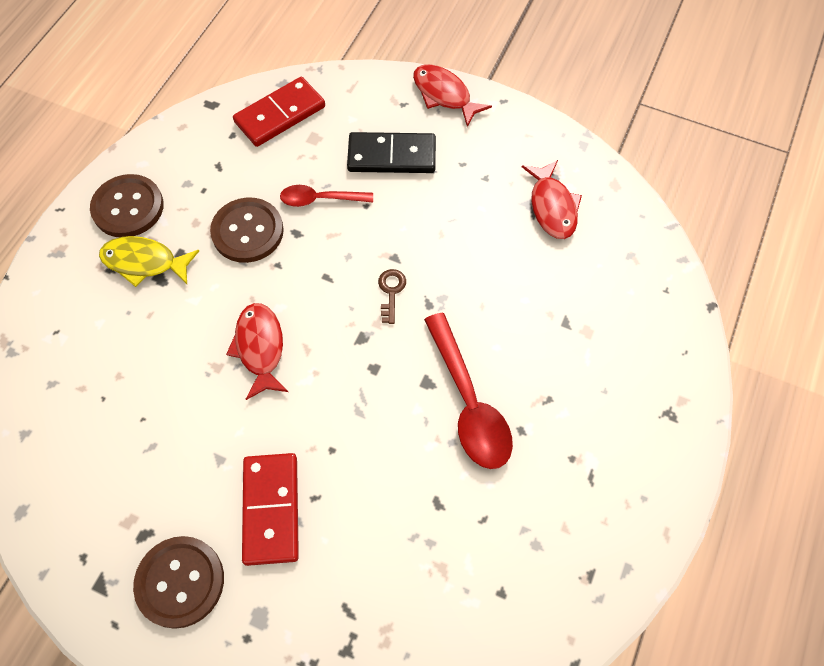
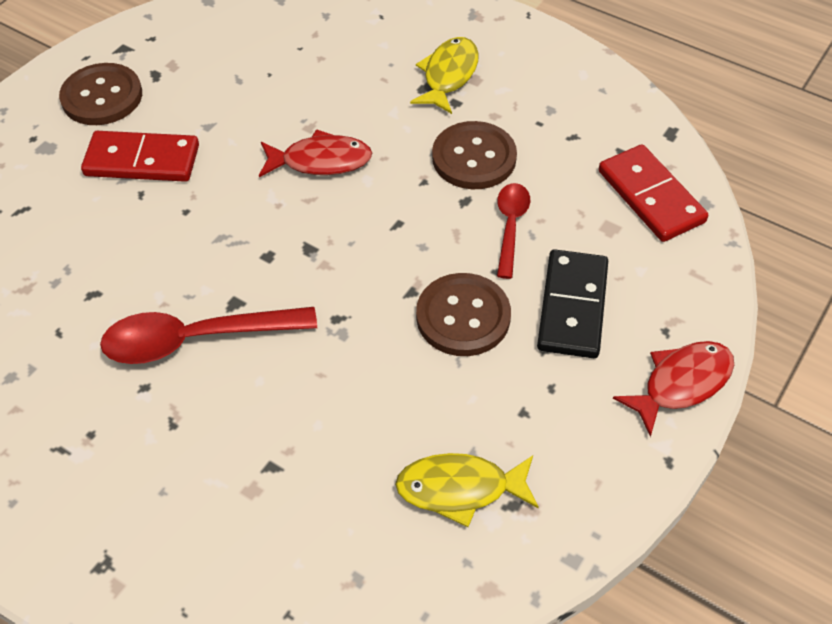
camera: 100 degrees right, 10 degrees down
brown button [90,174,164,237] -> brown button moved to [416,273,511,356]
brown key [378,269,406,324] -> none
red fish [522,160,582,239] -> yellow fish [395,453,539,527]

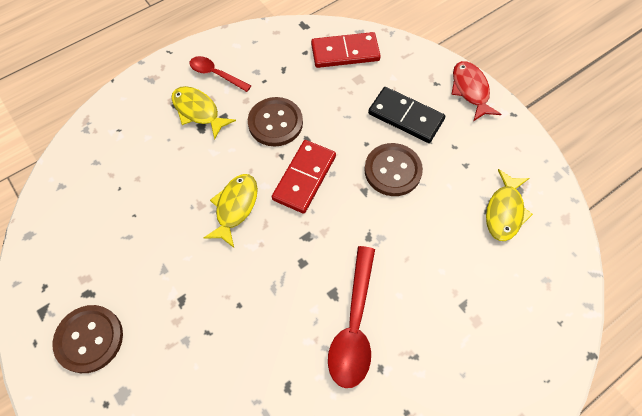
camera: 70 degrees left, 10 degrees up
red domino [81,131,199,182] -> red domino moved to [272,140,336,214]
red fish [259,129,372,177] -> yellow fish [204,174,258,248]
red spoon [497,183,530,279] -> red spoon moved to [190,56,251,92]

